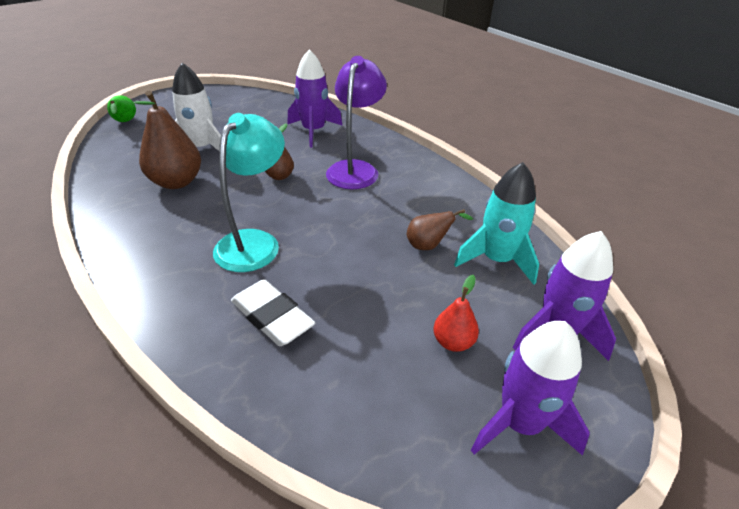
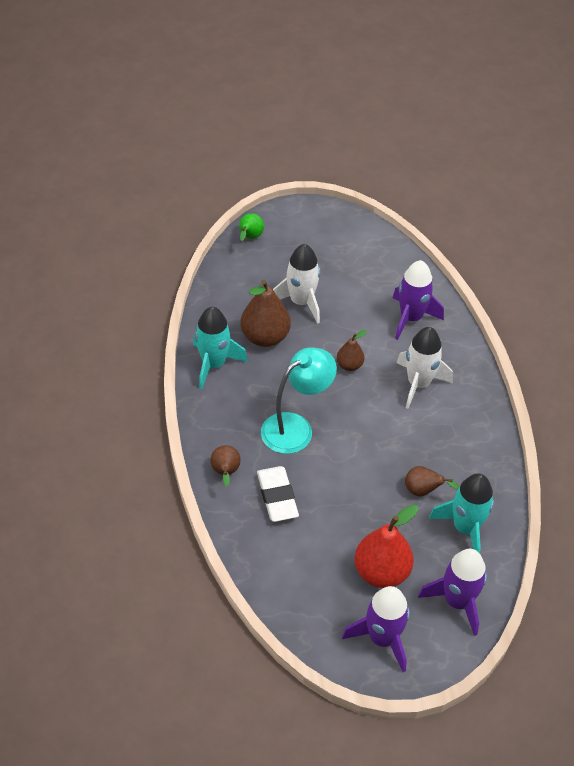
camera: 30 degrees right, 10 degrees up
purple lamp [326,56,387,189] -> white rocket [397,327,453,409]
red pear [433,275,479,352] -> red pear [355,505,418,588], size x1.82
none -> turquoise rocket [193,307,248,389]
none -> brown pear [211,445,241,487]

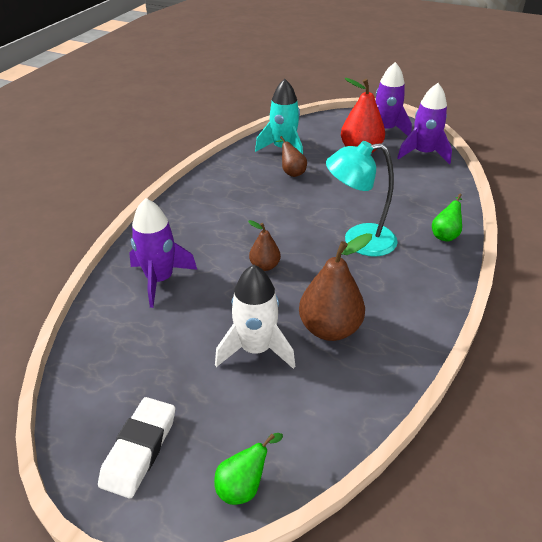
camera: 145 degrees left, 10 degrees down
turquoise rocket [193,307,248,389] -> none
brown pear [211,445,241,487] -> green pear [432,194,462,242]
white eraser [257,466,299,522] -> white eraser moved to [98,397,175,498]
white rocket [397,327,453,409] -> none
purple rocket [418,549,487,636] -> purple rocket moved to [397,83,452,164]

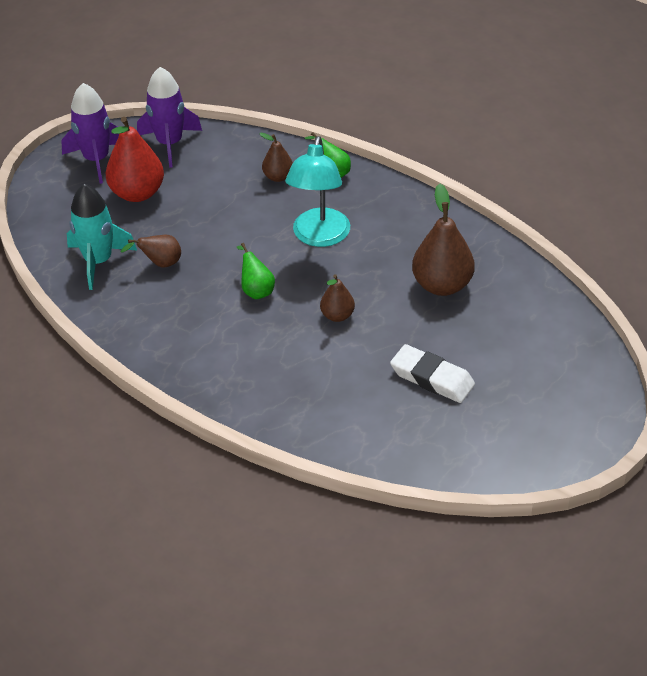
camera: 75 degrees left, 5 degrees up
white eraser [98,397,175,498] -> white eraser moved to [390,344,475,403]
purple rocket [129,198,197,308] -> none
green pear [214,433,283,505] -> green pear moved to [237,243,275,299]
white rocket [215,265,295,369] -> none
none -> brown pear [259,133,293,182]

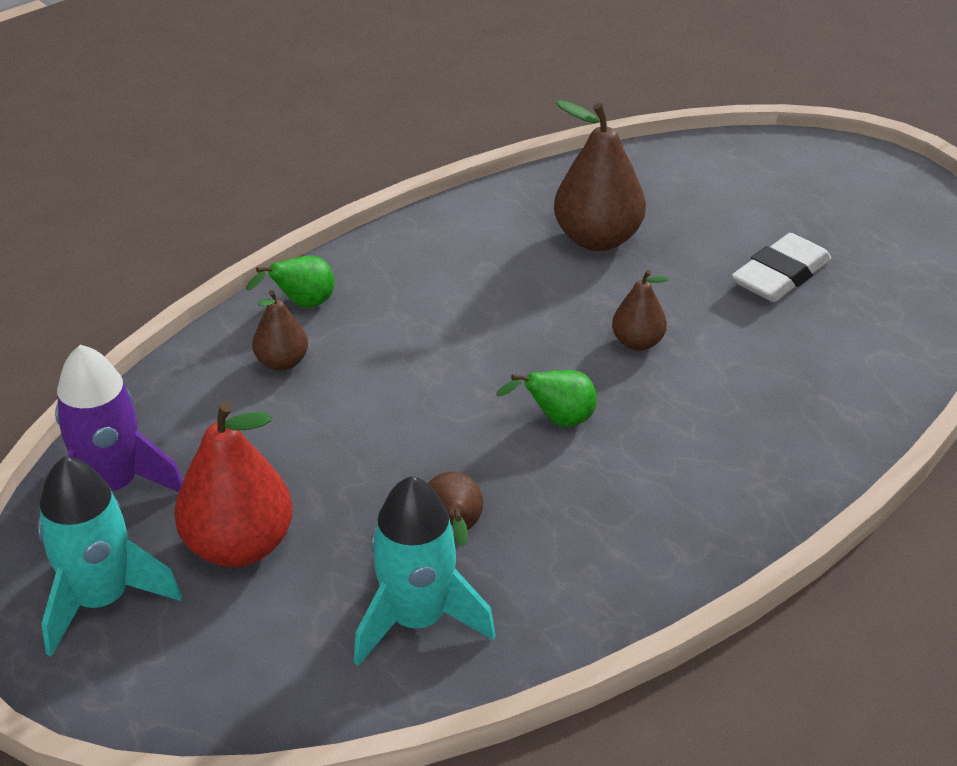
camera: 80 degrees left, 5 degrees down
purple rocket [61,83,119,184] -> turquoise rocket [37,456,182,657]
turquoise lamp [285,136,350,247] -> none

